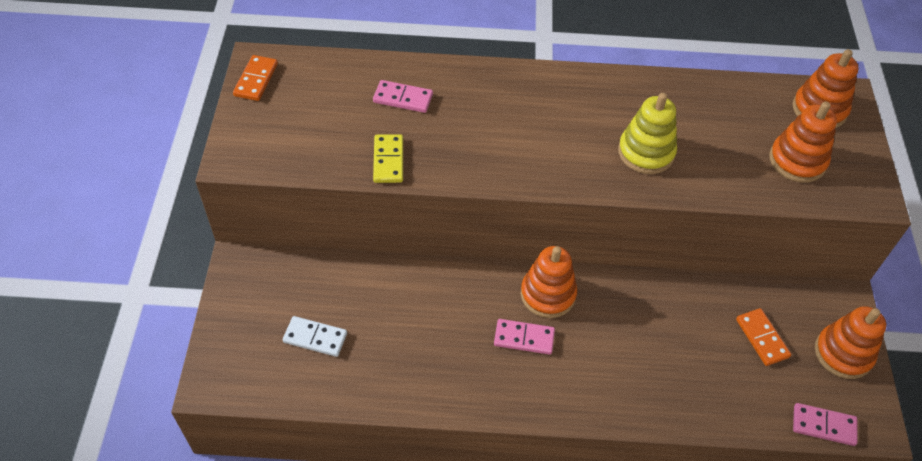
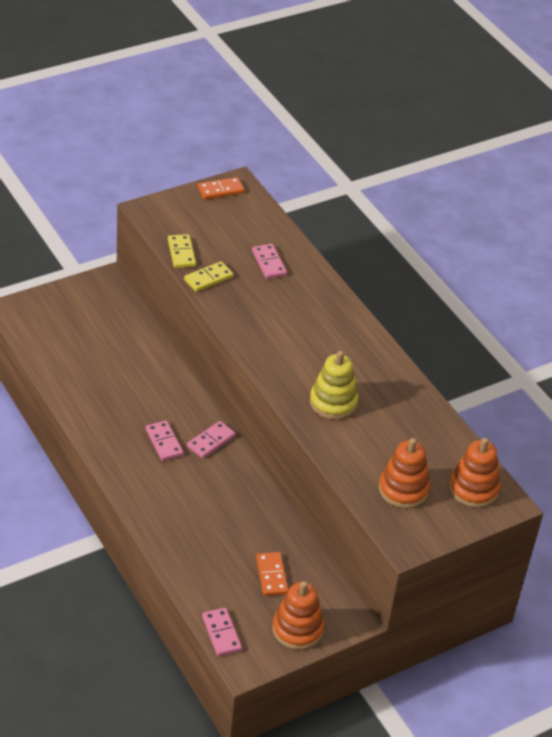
camera: 55 degrees right, 10 degrees down
white domino [283,316,347,357] -> none
orange stacking toy [521,246,577,318] -> pink domino [187,421,236,459]
orange domino [736,308,791,366] -> orange domino turned 45 degrees counterclockwise [256,552,288,596]
none -> yellow domino [168,234,196,268]

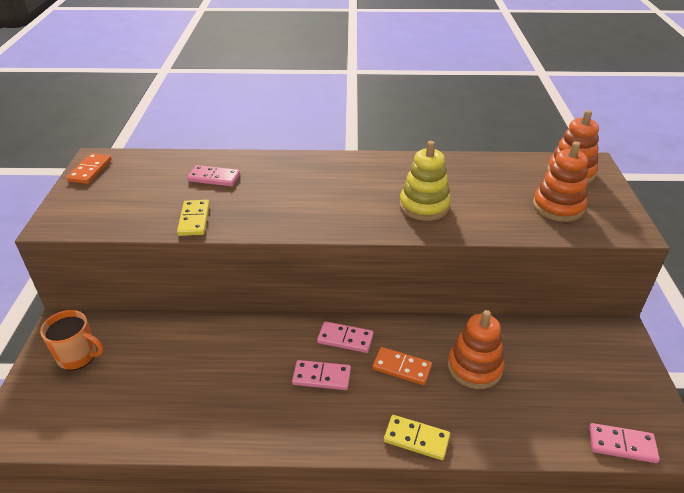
camera: 55 degrees left, 5 degrees down
yellow domino [168,234,196,268] -> yellow domino moved to [384,415,450,460]
pink domino [187,421,236,459] -> pink domino turned 60 degrees counterclockwise [317,321,373,353]
orange domino [256,552,288,596] -> orange domino moved to [372,347,432,385]
orange stacking toy [272,581,324,650] -> orange stacking toy moved to [448,310,504,389]
none -> orange mug [40,310,104,370]

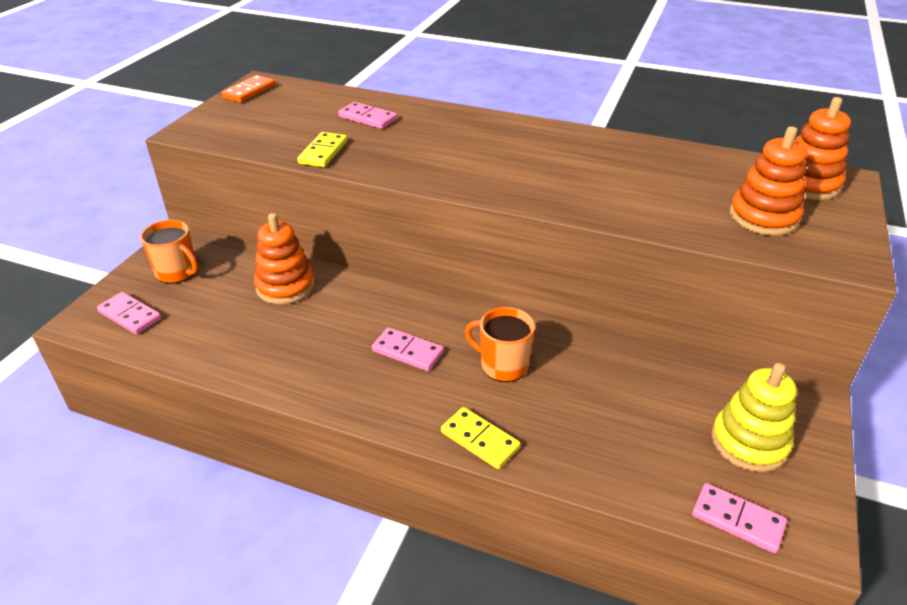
camera: 20 degrees right, 0 degrees up
pink domino [317,321,373,353] -> pink domino moved to [97,292,161,334]
orange domino [372,347,432,385] -> orange mug [465,307,535,382]
yellow stacking toy [399,141,451,221] -> yellow stacking toy moved to [711,363,797,472]
orange stacking toy [448,310,504,389] -> orange stacking toy moved to [254,213,315,305]

